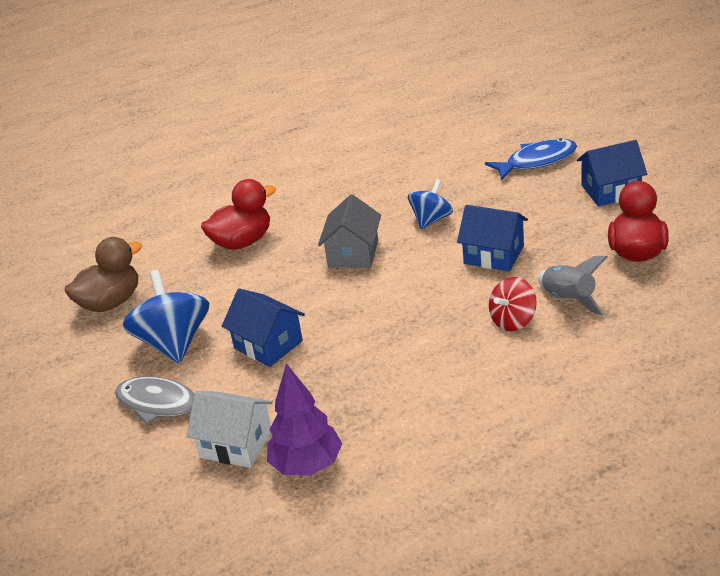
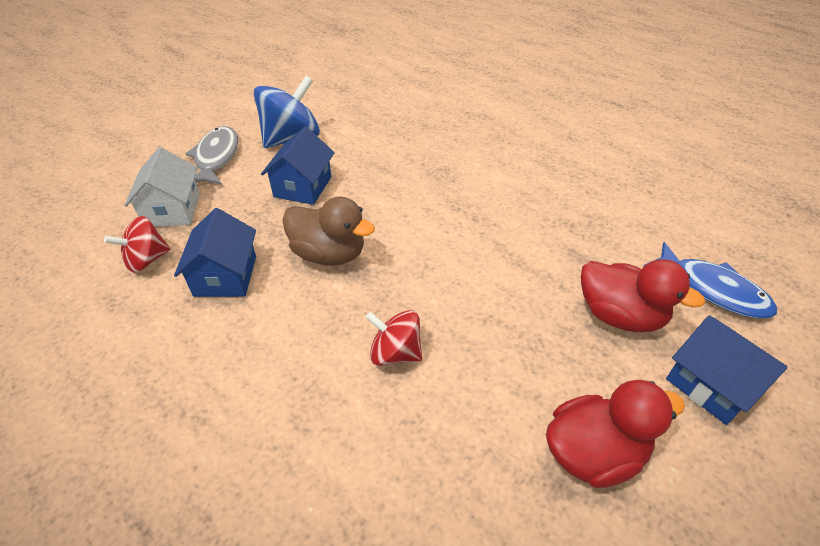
camera: 60 degrees right, 10 degrees up
brown duck [65,237,142,312] -> brown duck moved to [282,197,375,266]
red duck [201,179,276,250] -> red duck moved to [581,259,705,332]
purple tree [267,364,342,476] -> red spinning top [104,216,170,273]
grey house [318,194,381,268] -> none
blue spinning top [408,179,453,229] -> none
blue house [457,205,528,272] -> blue house moved to [174,208,256,297]
grey rocket [538,256,607,316] -> none

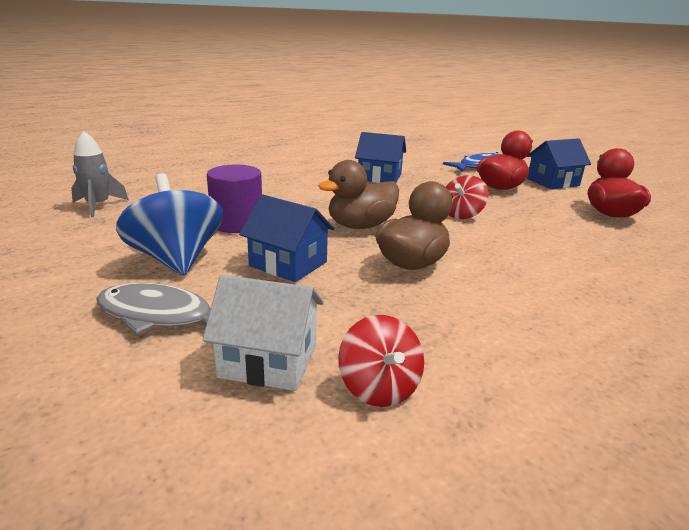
camera: 75 degrees left, 20 degrees down
blue house [174,208,256,297] -> blue house moved to [355,132,406,183]
red spinning top [366,310,422,366] -> red spinning top moved to [446,175,489,219]
none -> grey rocket [71,131,129,217]
none -> purple cylinder [207,165,262,233]
none -> brown duck [318,160,399,229]

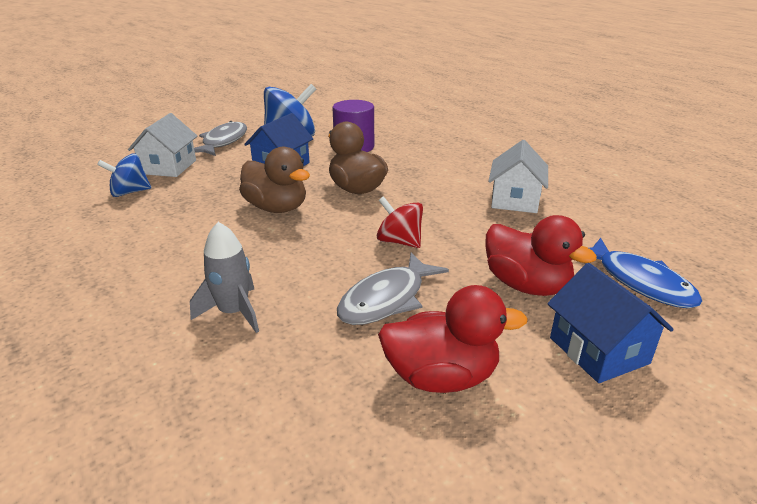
camera: 90 degrees right, 5 degrees up
grey rocket [71,131,129,217] -> grey rocket moved to [190,222,259,333]
red spinning top [338,315,424,407] -> blue spinning top [97,153,151,197]
blue house [355,132,406,183] -> white house [488,140,548,213]
none -> grey fish [337,253,449,325]

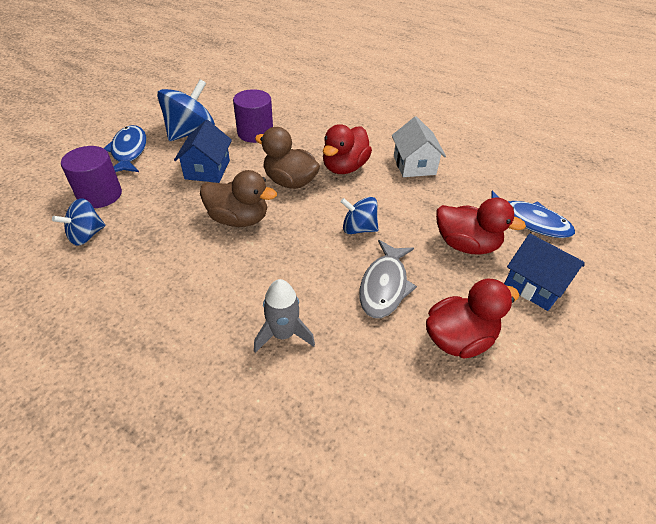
camera: 25 degrees left, 15 degrees up
white house [128,113,197,177] -> purple cylinder [61,146,122,208]
grey fish [194,121,247,156] -> blue fish [104,125,146,172]
red spinning top [377,196,423,248] -> blue spinning top [340,197,378,234]
none -> red duck [323,124,372,174]

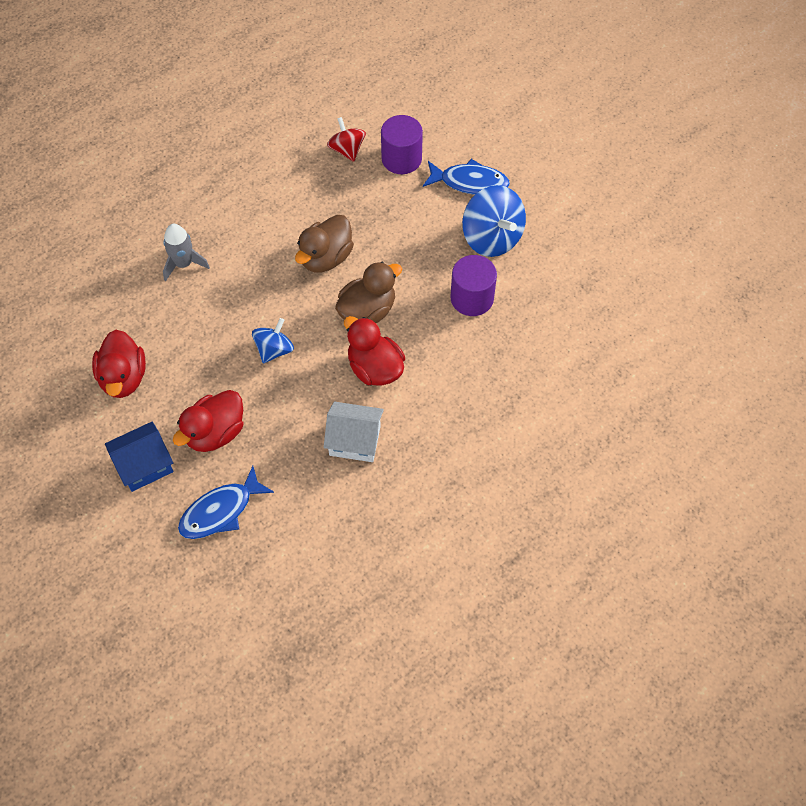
camera: 110 degrees right, 15 degrees up
blue spinning top [52,198,105,246] -> red spinning top [327,117,366,162]
blue house [174,120,232,183] -> none
grey fish [359,240,417,318] -> none

